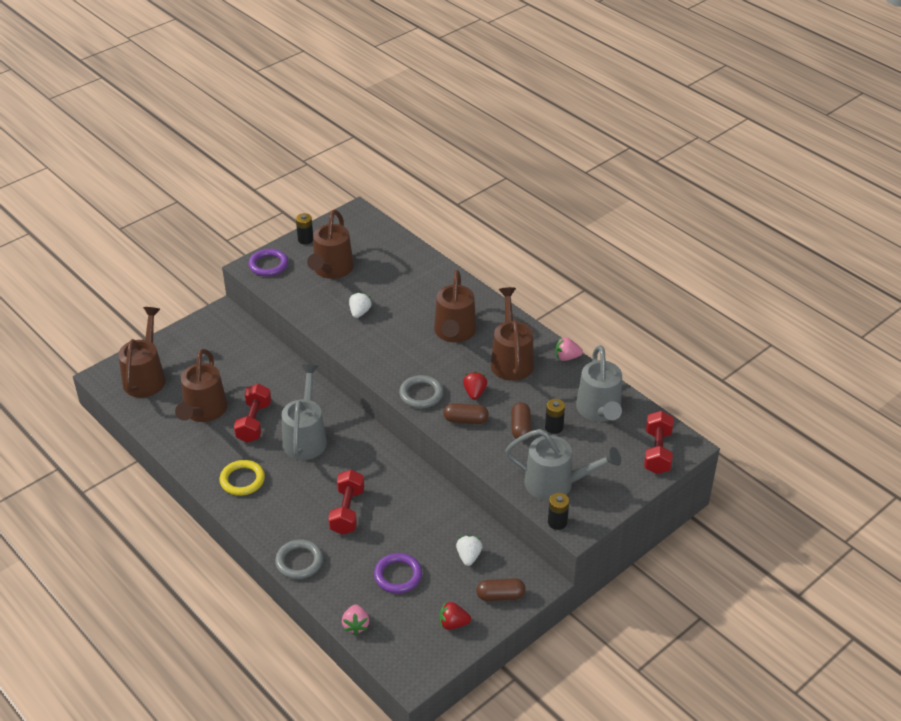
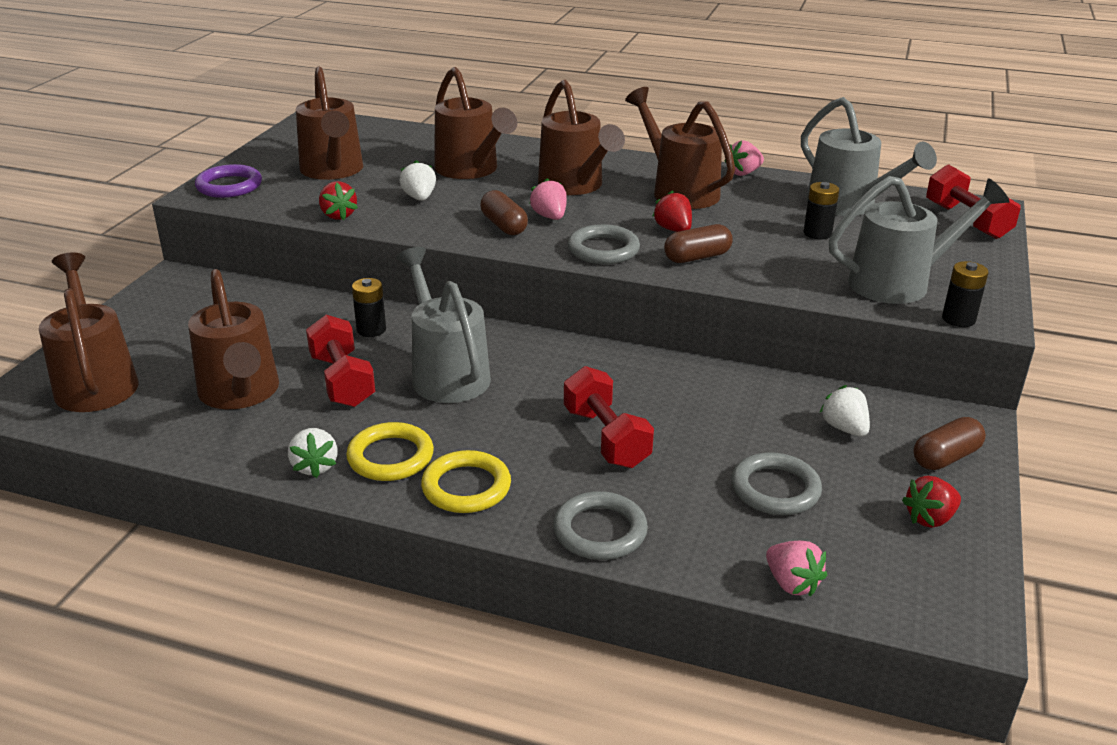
camera: 30 degrees left, 10 degrees down
black battery [296,213,313,245] -> black battery moved to [352,278,386,337]
purple ring [374,553,422,593] -> grey ring [731,452,822,515]
brown capsule [511,402,531,439] -> brown capsule moved to [480,190,528,235]
none -> white strawberry [288,428,338,478]
none -> red strawberry [319,181,358,220]
none -> yellow ring [421,450,511,513]
none -> brown watering can [434,67,517,179]
none -> pink strawberry [530,178,567,220]

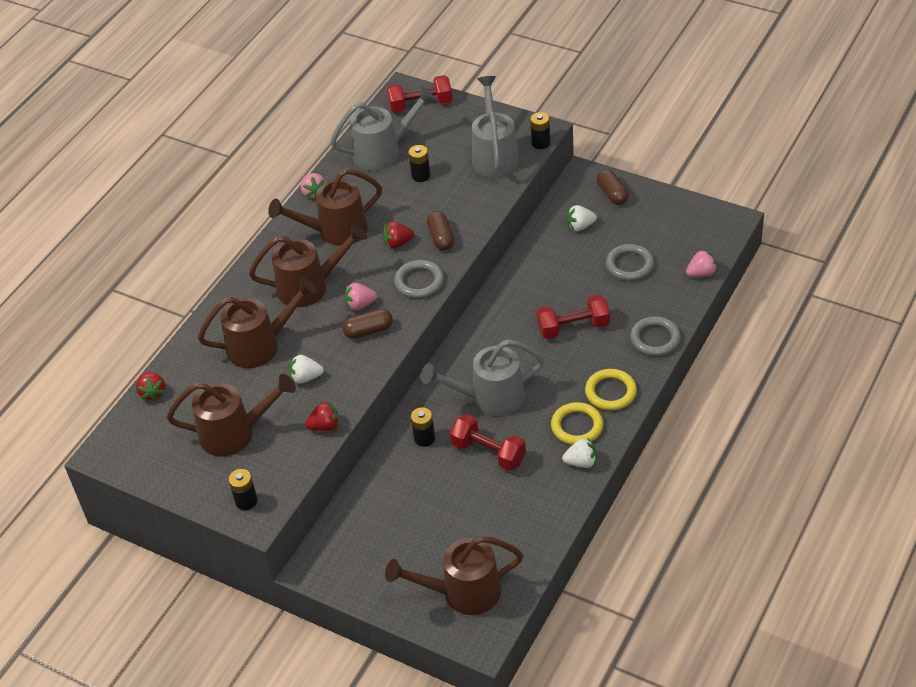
camera: 75 degrees left, 15 degrees up
brown watering can [188,269,279,409] -> none
purple ring [195,164,262,198] -> black battery [229,469,257,510]
red dumbbell [306,315,375,407] -> red dumbbell turned 45 degrees clockwise [450,414,526,471]
red strawberry [902,476,961,528] -> red strawberry moved to [136,372,165,401]

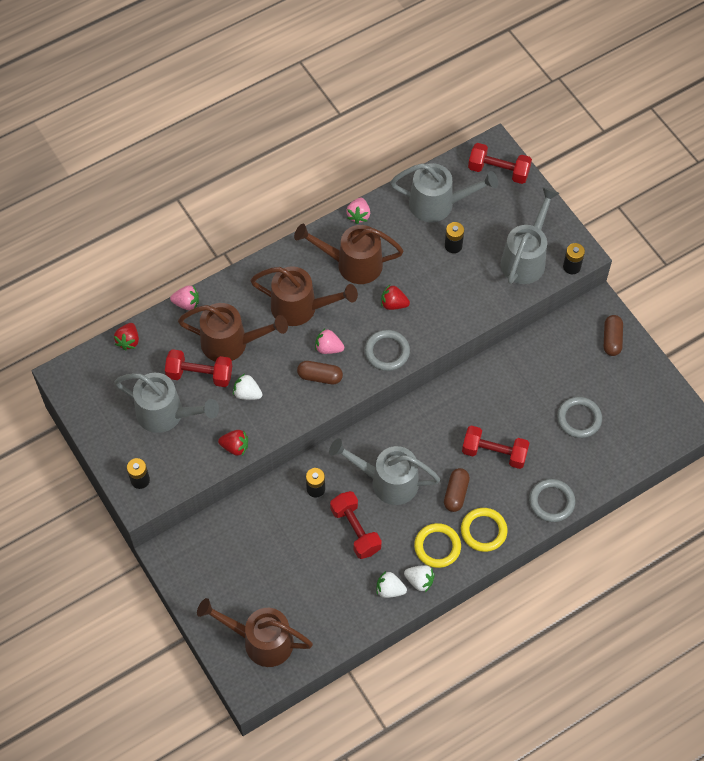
camera: 25 degrees right, 15 degrees up
brown watering can [167,374,296,457] -> grey watering can [114,373,219,433]
brown capsule [427,211,454,251] -> brown capsule moved to [444,468,470,512]
white strawberry [567,205,597,231] -> white strawberry moved to [376,571,407,598]
pink strawberry [686,249,717,277] -> pink strawberry moved to [170,285,199,310]
none -> red dumbbell [165,349,232,387]

